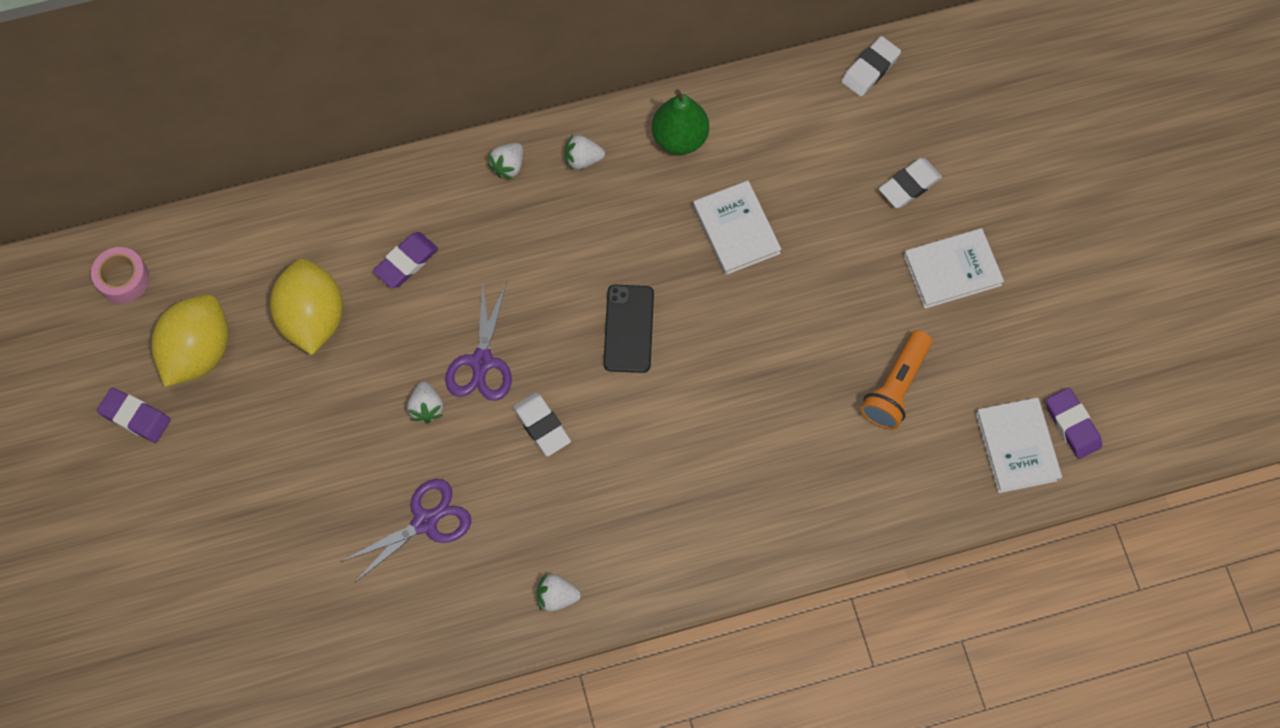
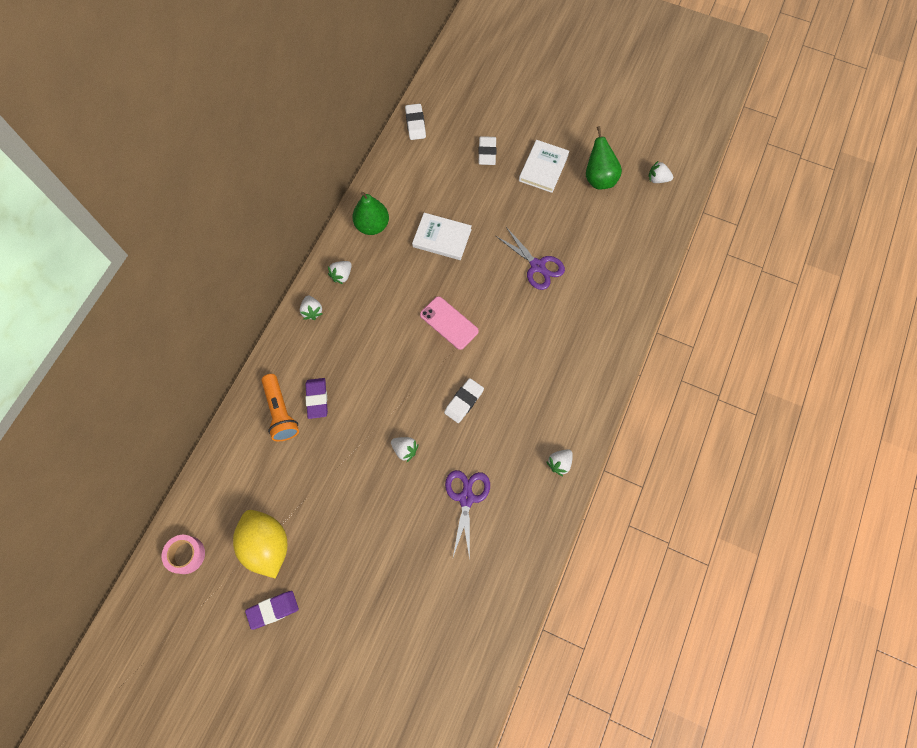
camera: 50 degrees left, 0 degrees up
yellow lemon [270,259,343,355] -> none
purple scissors [445,281,512,401] -> purple scissors moved to [496,227,565,290]
white eraser [513,392,571,456] -> white eraser turned 60 degrees counterclockwise [444,378,484,423]
black phone [603,285,654,373] -> pink phone [420,296,479,350]
orange flashlight [860,330,932,430] -> orange flashlight moved to [261,374,299,441]
white book [976,397,1062,493] -> none
purple eraser [1046,388,1102,459] -> white strawberry [649,161,673,183]
none -> green pear [586,126,622,190]

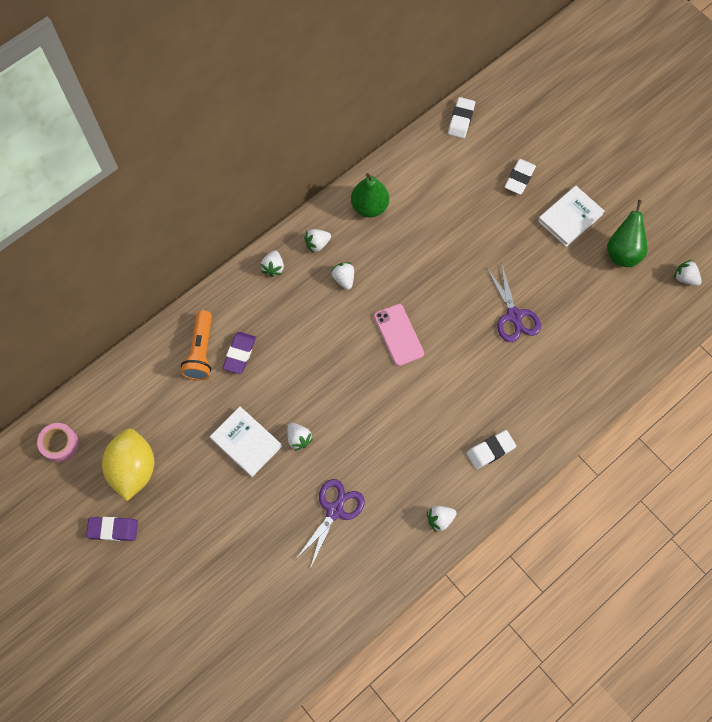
camera: 25 degrees right, 0 degrees up
white book [412,213,472,260] -> white book moved to [210,407,282,477]
white eraser [444,378,484,423] -> white eraser moved to [467,430,516,469]
none -> white strawberry [331,262,354,290]

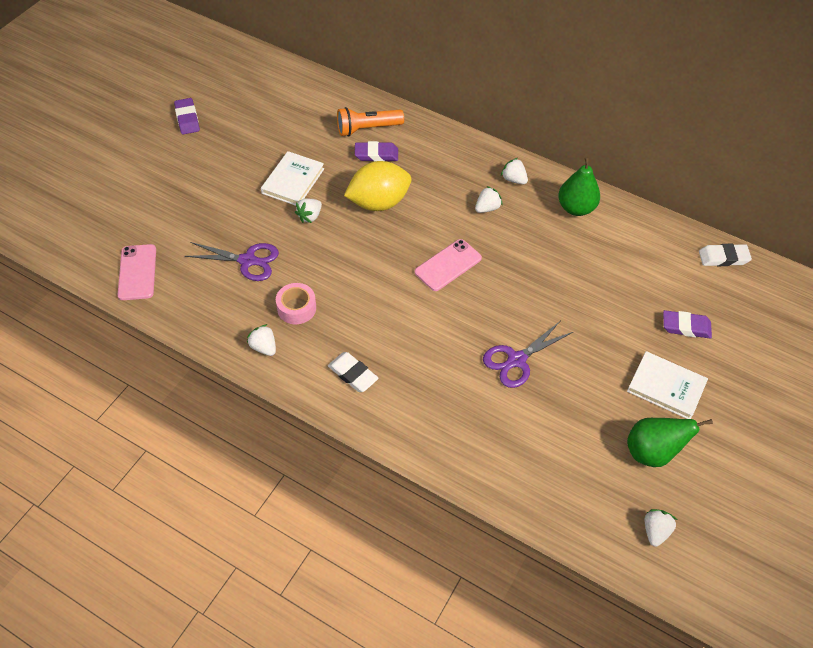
camera: 70 degrees right, 15 degrees down
pink tape [37,423,79,462] -> pink tape moved to [276,283,316,324]
yellow lemon [102,429,154,501] -> yellow lemon moved to [344,161,411,211]
white strawberry [261,250,284,277] -> none
white eraser [504,159,536,195] -> purple eraser [663,310,712,338]
none -> pink phone [118,244,156,300]

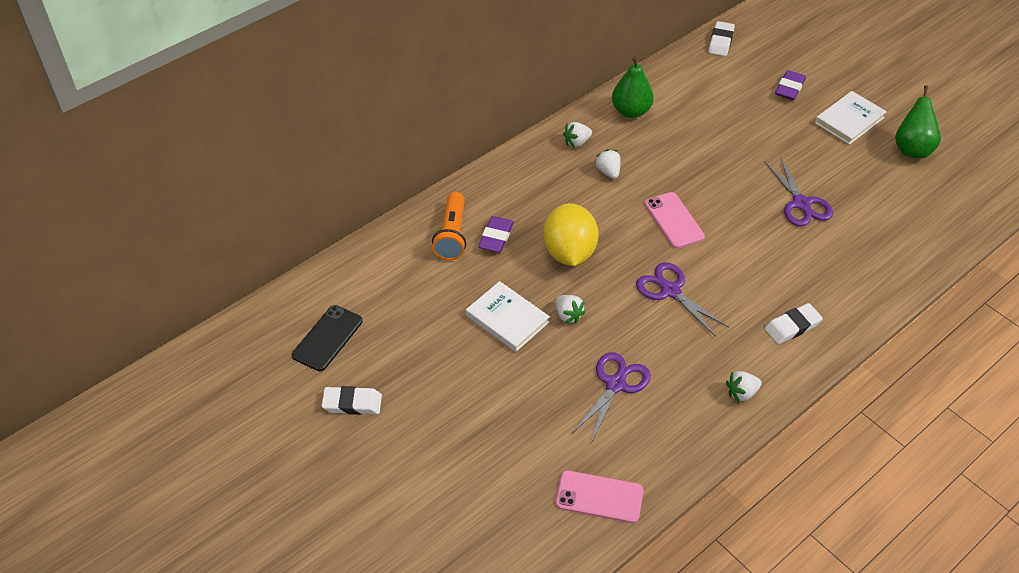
camera: 70 degrees left, 5 degrees down
purple eraser [174,98,200,134] -> white eraser [321,386,382,415]
pink tape [276,283,316,324] -> none
white strawberry [644,509,677,547] -> none
none -> black phone [292,305,363,371]
none -> purple scissors [636,262,729,337]

